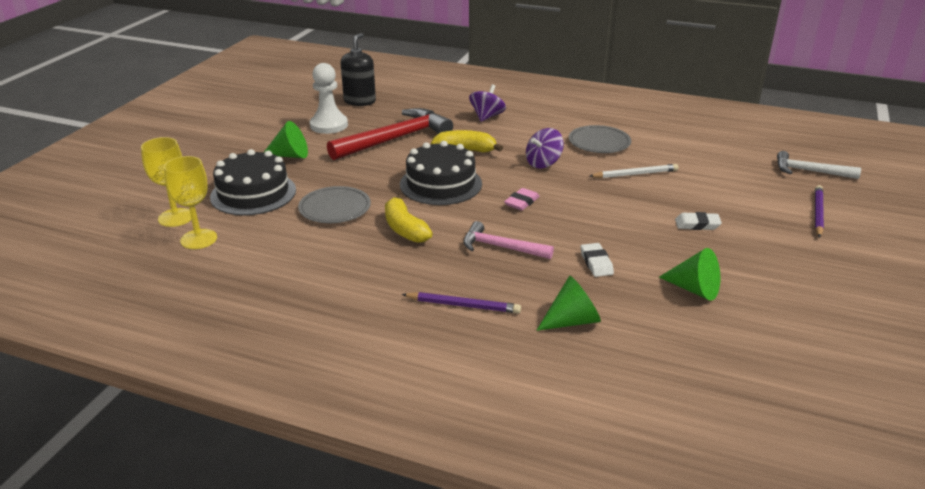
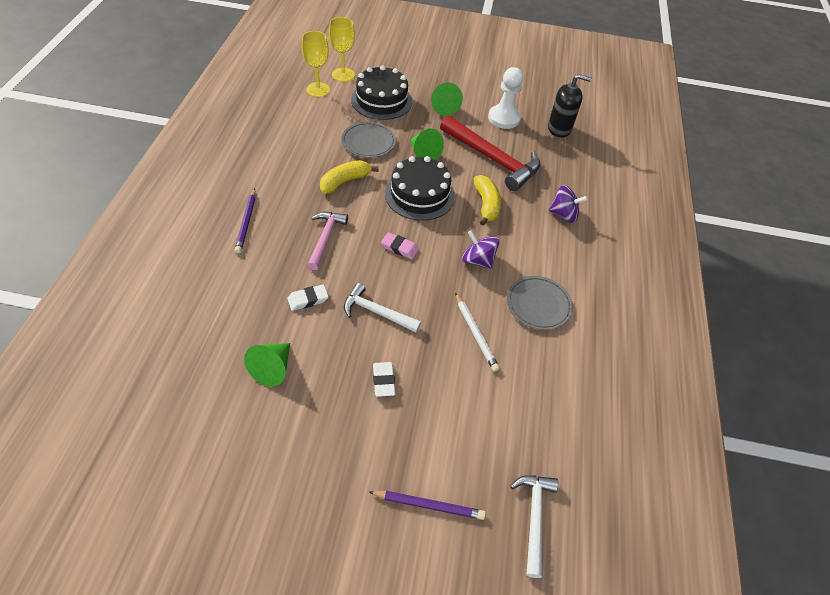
camera: 75 degrees right, 20 degrees up
green cone [536,276,601,331] -> green cone moved to [411,128,444,160]
none -> white hammer [344,283,421,333]

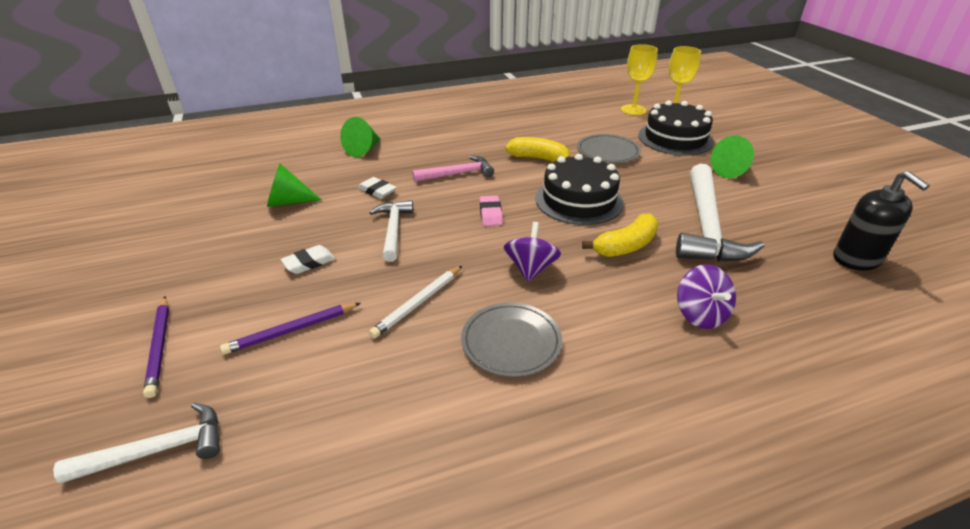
camera: 65 degrees right, 15 degrees down
purple pencil [234,188,256,253] -> purple pencil moved to [220,303,361,355]
green cone [411,128,444,160] -> green cone moved to [340,117,380,157]
red hammer [440,116,540,191] -> white hammer [676,164,764,262]
white pawn [488,67,523,129] -> none

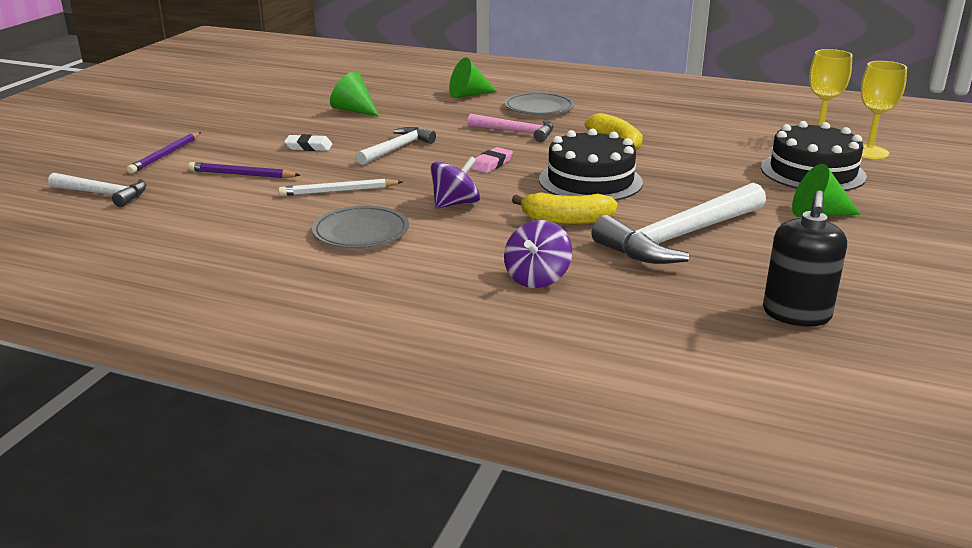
camera: 40 degrees right, 10 degrees down
white eraser [358,177,397,199] -> none
grey plate [577,134,641,163] -> grey plate moved to [504,92,575,115]

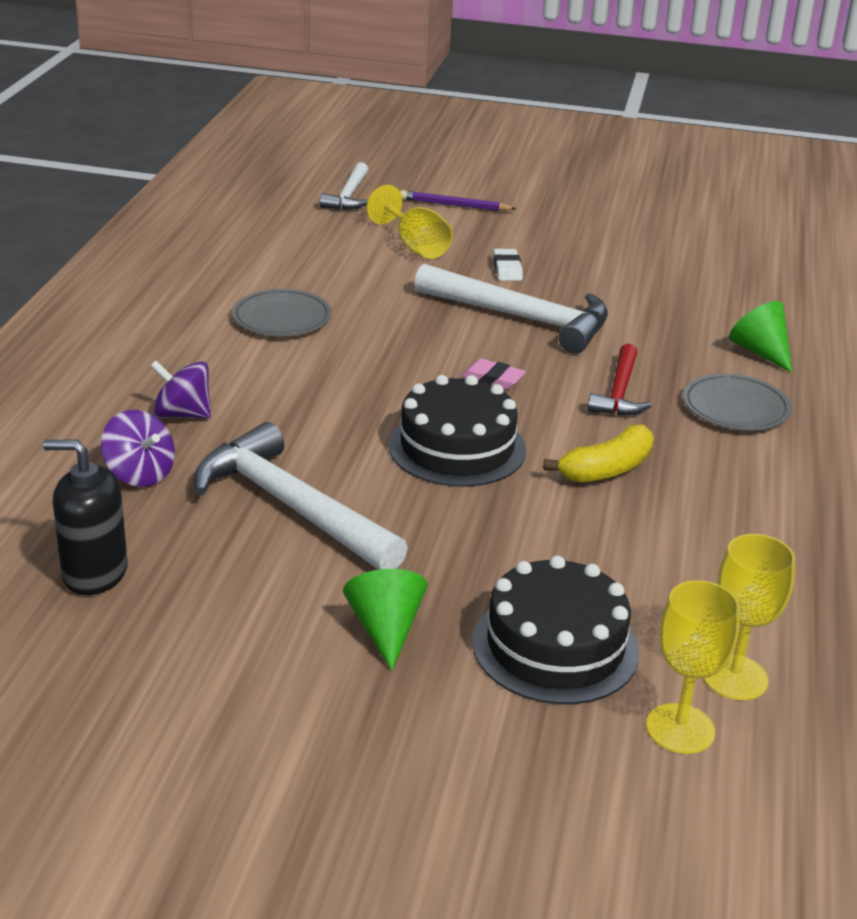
camera: 80 degrees right, 5 degrees up
purple pencil [188,162,300,178] -> yellow goblet [366,185,453,259]
white pencil [278,179,403,196] -> none
green cone [330,71,379,116] -> none
white hammer [356,127,436,165] -> white hammer [414,264,608,354], size x1.75
purple spinning top [430,156,480,209] -> purple spinning top moved to [101,410,175,487]
pink hammer [468,114,554,142] -> red hammer [588,344,652,416]
yellow banana [512,192,618,225] -> none

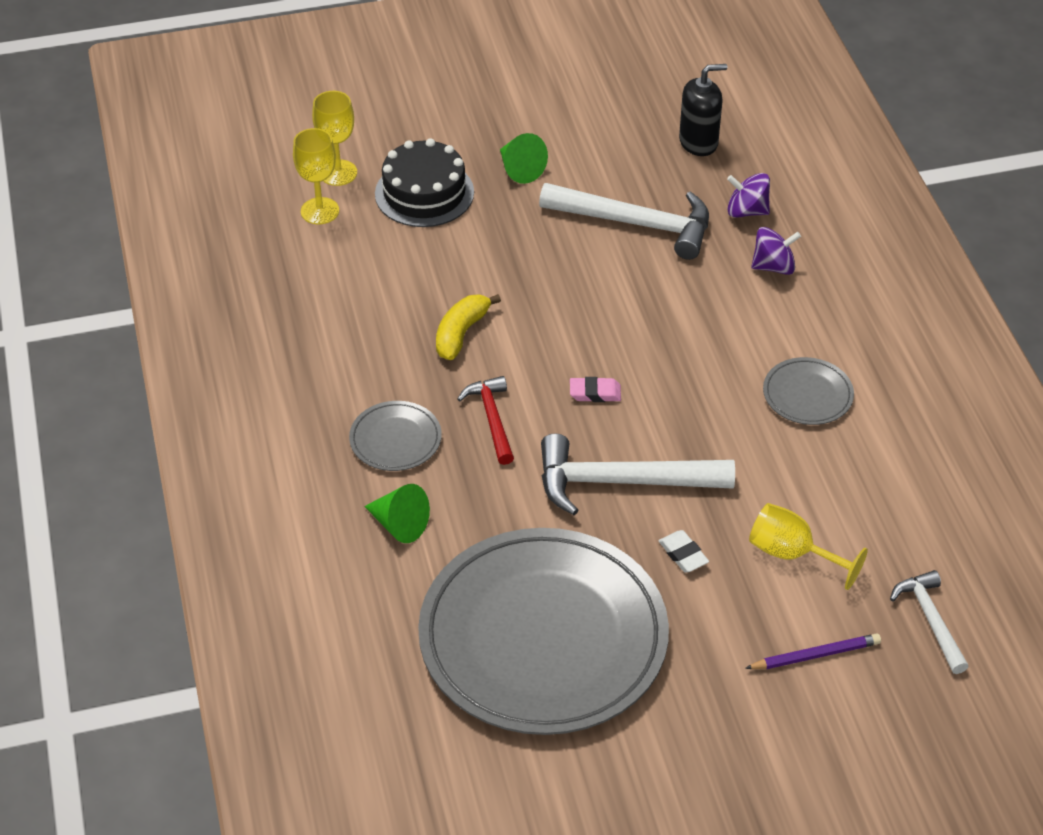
camera: 155 degrees right, 15 degrees up
black cake [389,375,526,487] -> none
none -> grey plate [418,528,669,735]

